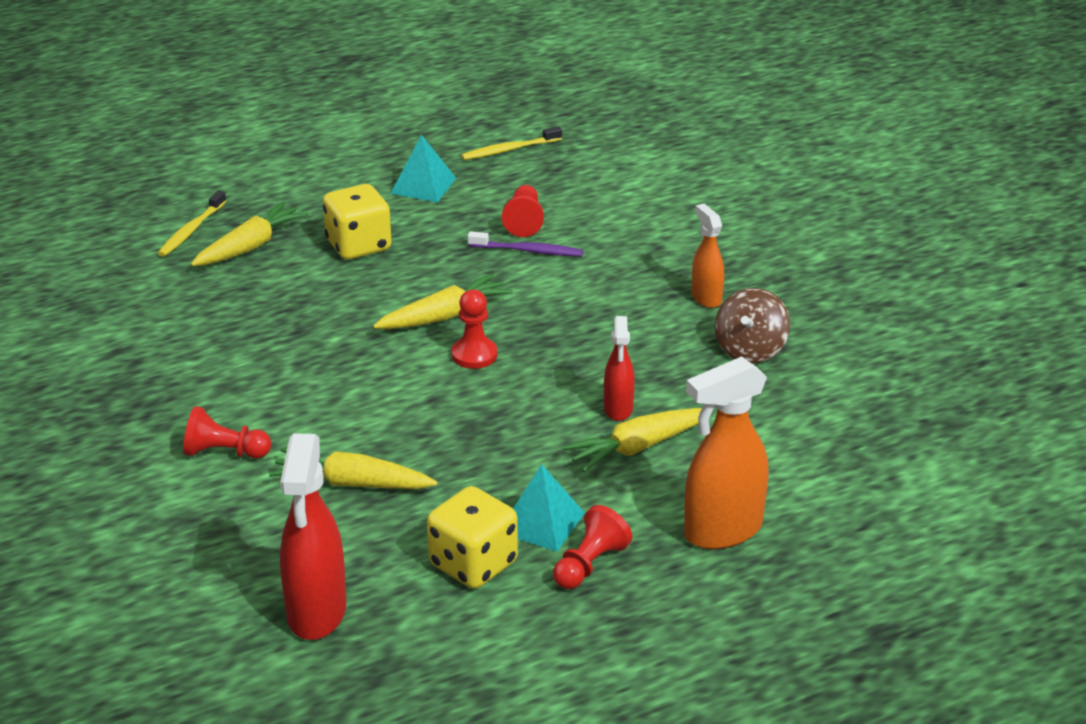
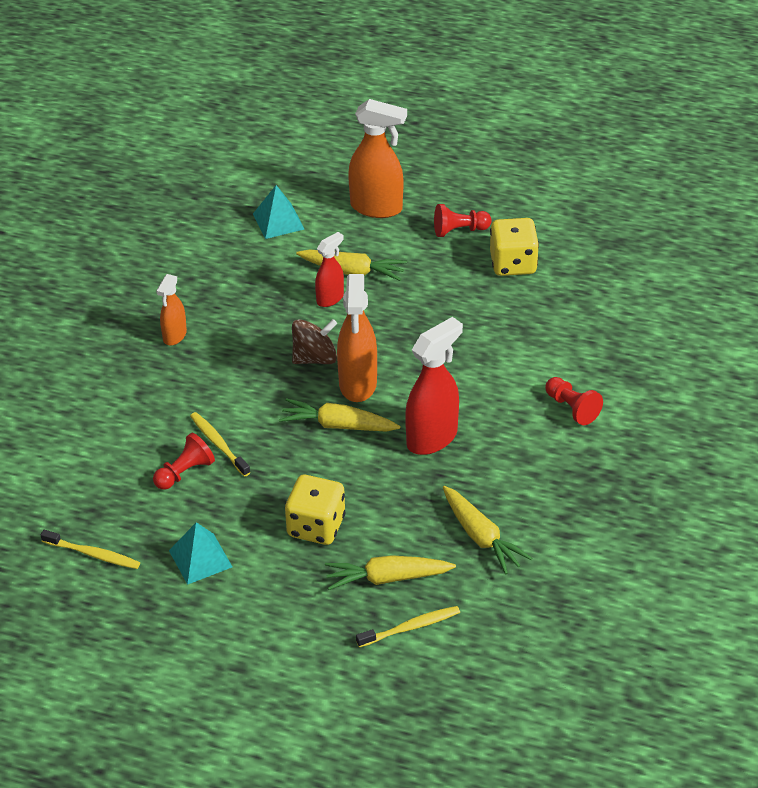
camera: 135 degrees left, 10 degrees up
yellow carrot [269,448,437,489] -> yellow carrot moved to [443,486,532,574]
red spray bottle [280,433,346,640] -> red spray bottle moved to [405,317,463,455]
red pawn [451,289,497,369] -> orange spray bottle [337,274,377,402]
purple toothbrush [468,231,583,257] -> yellow toothbrush [190,412,251,477]
turquoise pyramid [513,464,585,552] -> turquoise pyramid moved to [253,185,304,239]
brown spinning top [715,288,790,363] -> brown spinning top moved to [292,319,337,364]

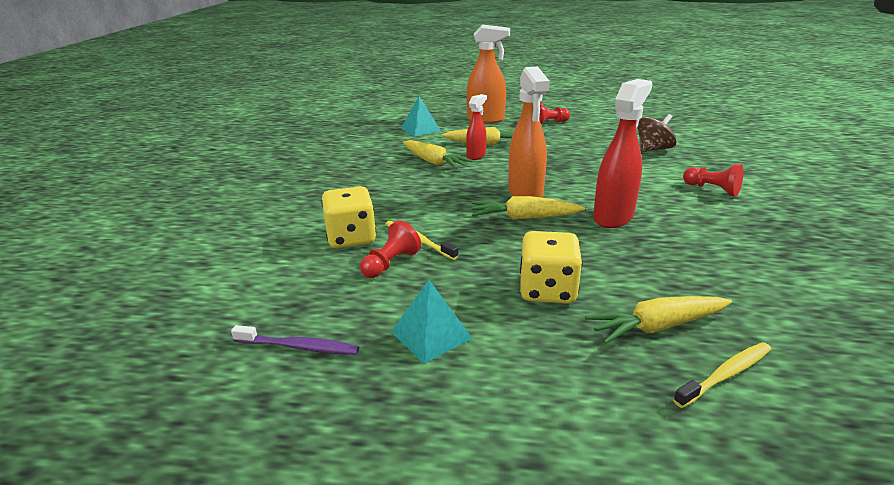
camera: 10 degrees left, 15 degrees down
yellow toothbrush [41,530,140,569] -> purple toothbrush [231,325,359,355]
orange spray bottle [156,274,187,345] -> none
brown spinning top [292,319,337,364] -> brown spinning top moved to [637,114,677,152]
yellow carrot [443,486,532,574] -> yellow carrot moved to [403,140,473,169]
yellow dice [490,218,539,276] -> yellow dice moved to [321,186,376,248]

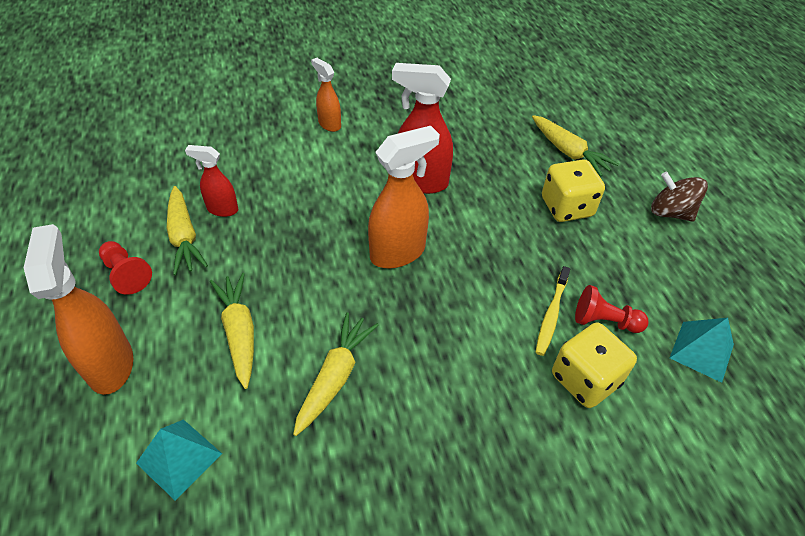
camera: 115 degrees left, 20 degrees up
purple toothbrush [231,325,359,355] -> none
turquoise pyramid [391,280,473,364] -> turquoise pyramid moved to [670,318,734,383]
red spray bottle [466,94,487,160] -> red spray bottle moved to [185,145,239,217]
yellow carrot [471,196,585,220] -> yellow carrot moved to [167,186,208,275]
brown spinning top [637,114,677,152] -> brown spinning top moved to [651,172,708,222]
yellow toothbrush [673,342,771,408] -> none
red pawn [683,164,743,197] -> orange spray bottle [311,58,341,132]

